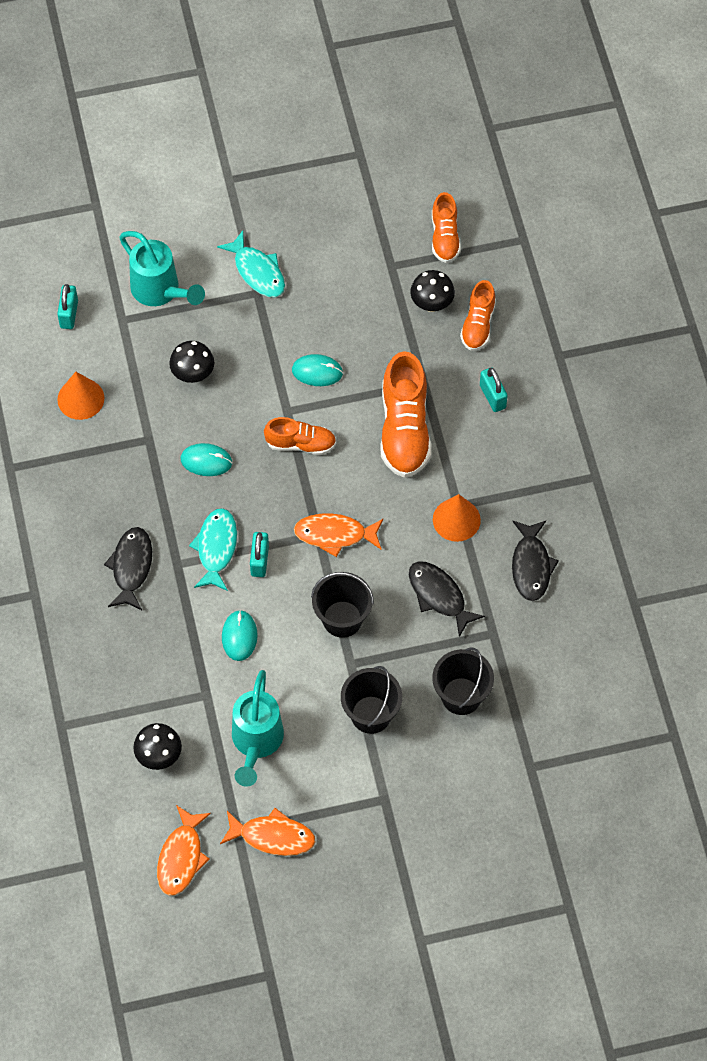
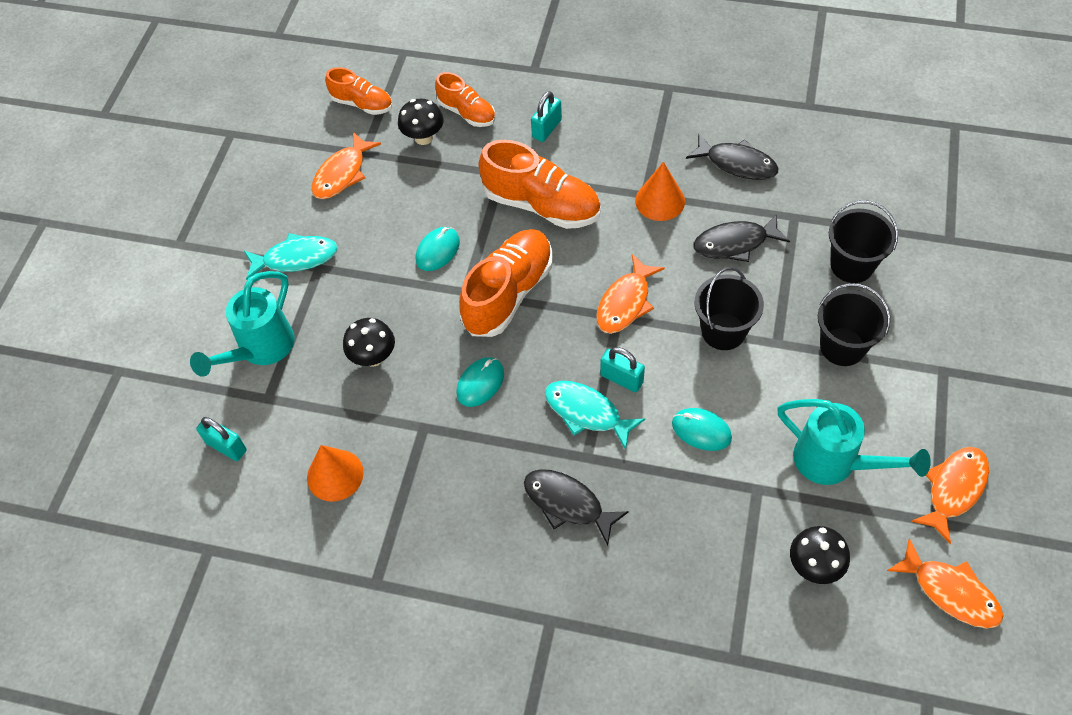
camera: 60 degrees left, 5 degrees down
turquoise watering can [119,231,205,306] -> turquoise watering can turned 135 degrees clockwise [190,271,295,377]
orange shoe [264,417,336,455] -> orange shoe [459,229,553,337], size x1.70
turquoise padlock [480,367,508,412] -> turquoise padlock turned 60 degrees counterclockwise [531,91,562,142]
none -> orange fish [311,132,381,199]

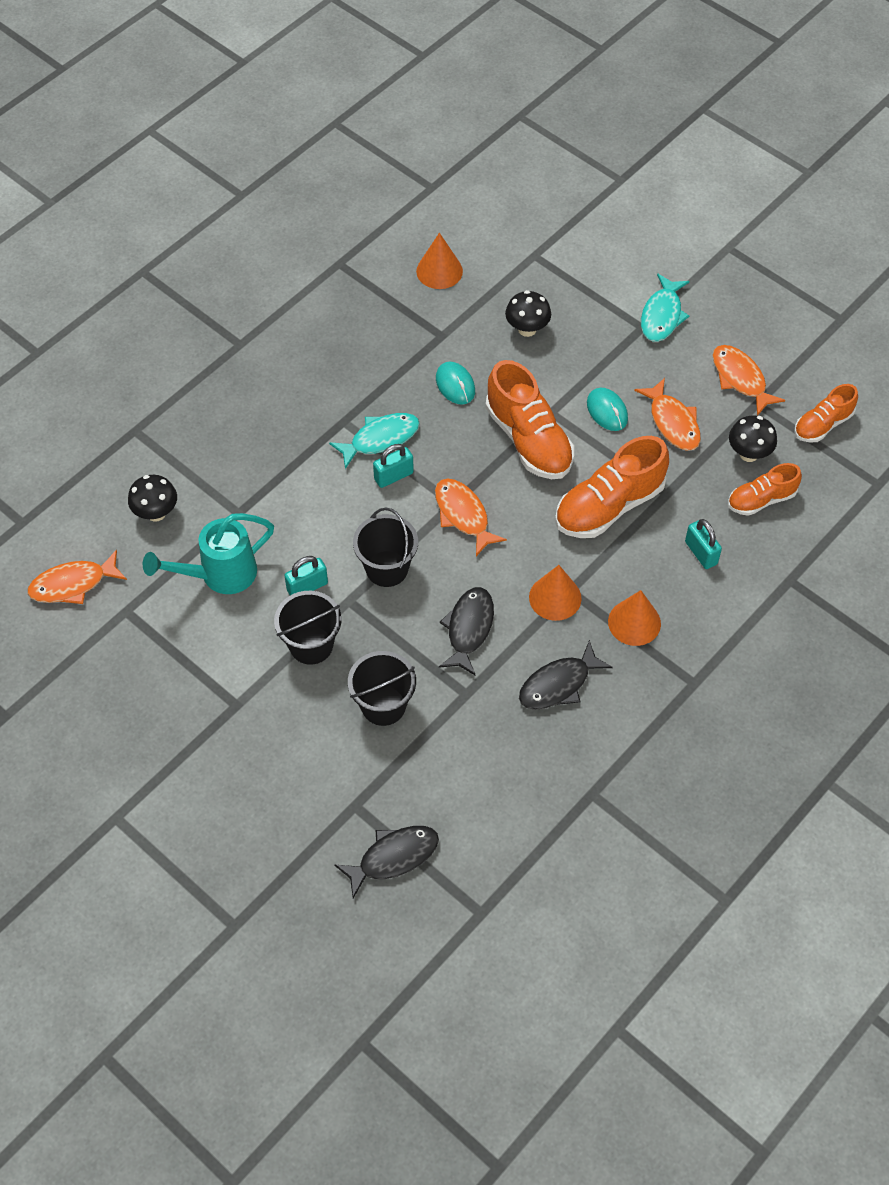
camera: 115 degrees right, 0 degrees up
turquoise watering can [190,271,295,377] -> none
turquoise padlock [196,417,247,461] -> turquoise padlock moved to [284,556,328,595]
black fish [524,469,629,545] -> black fish moved to [334,826,439,898]
turquoise mouse [672,408,732,451] -> none
orange fish [911,447,989,544] -> orange fish moved to [634,378,701,451]
none -> orange cone [608,590,661,646]

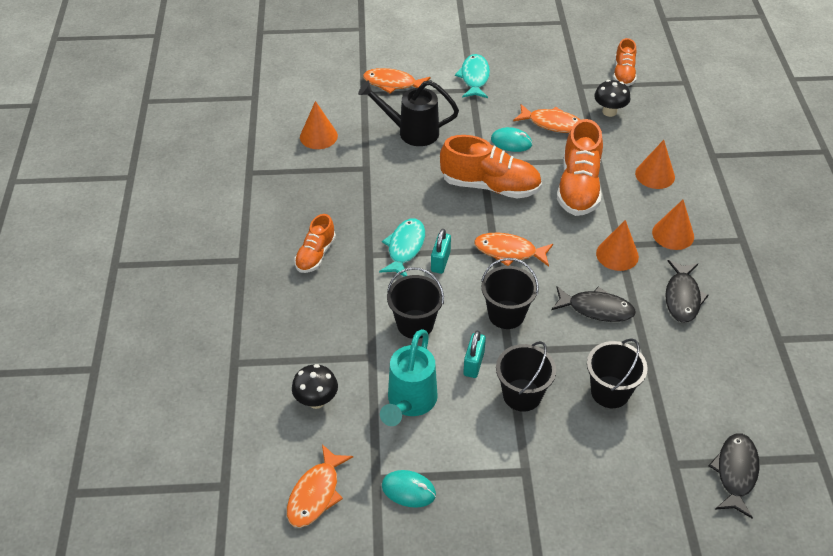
camera: 45 degrees left, 10 degrees down
turquoise mouse [436,362,475,405] -> turquoise mouse moved to [382,470,436,508]
black fish [439,587,494,676] -> black fish turned 135 degrees clockwise [551,286,636,322]
black mushroom [505,290,551,337] -> black watering can [358,80,459,146]
turquoise fish [641,273,689,342] -> turquoise fish turned 150 degrees counterclockwise [455,54,490,98]
turquoise padlock [685,519,722,569] -> orange cone [635,140,675,189]
orange fish [712,345,785,416] -> orange fish moved to [363,68,431,94]
orange shoe [728,463,802,516] -> orange shoe moved to [294,214,336,273]
none -> black bucket [387,267,444,339]

